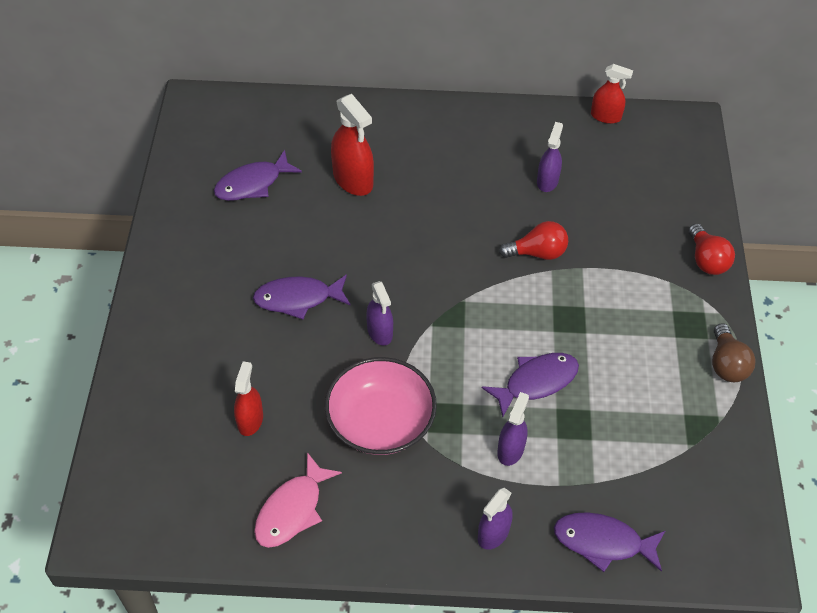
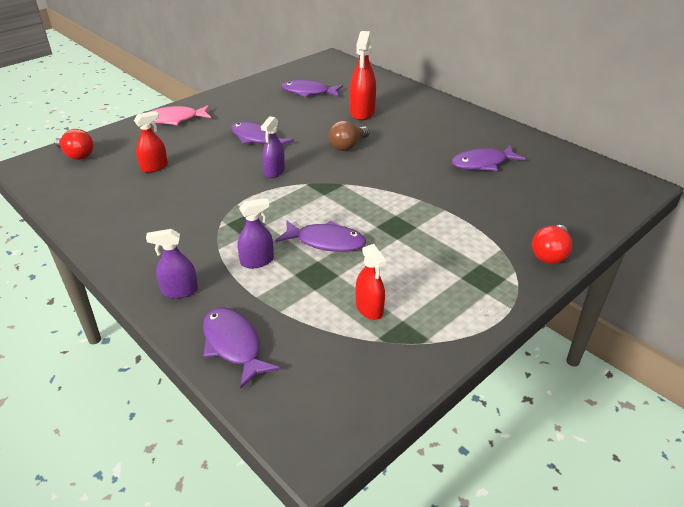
camera: 45 degrees right, 15 degrees down
pink fish [254,452,342,548] -> pink fish moved to [149,105,211,125]
pink bowl [325,357,437,455] -> none
red light bulb [499,221,568,260] -> red light bulb moved to [55,129,94,160]
purple spray bottle [537,122,563,192] -> purple fish [451,146,525,171]
red spray bottle [591,64,633,124] -> red spray bottle moved to [356,244,386,320]
brown light bulb [712,323,756,382] -> brown light bulb moved to [328,121,370,151]

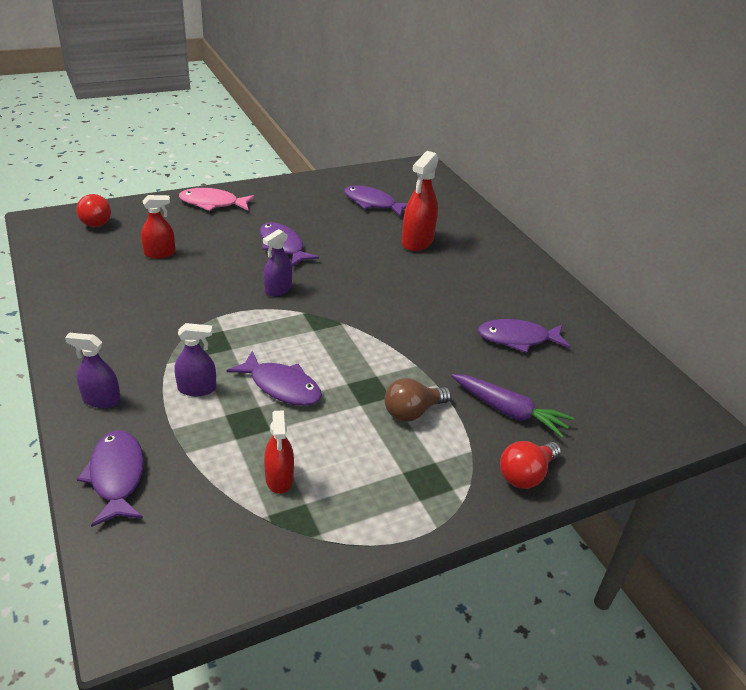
camera: 15 degrees right, 0 degrees up
brown light bulb [328,121,370,151] -> brown light bulb moved to [385,378,451,422]
none -> purple carrot [452,374,574,438]

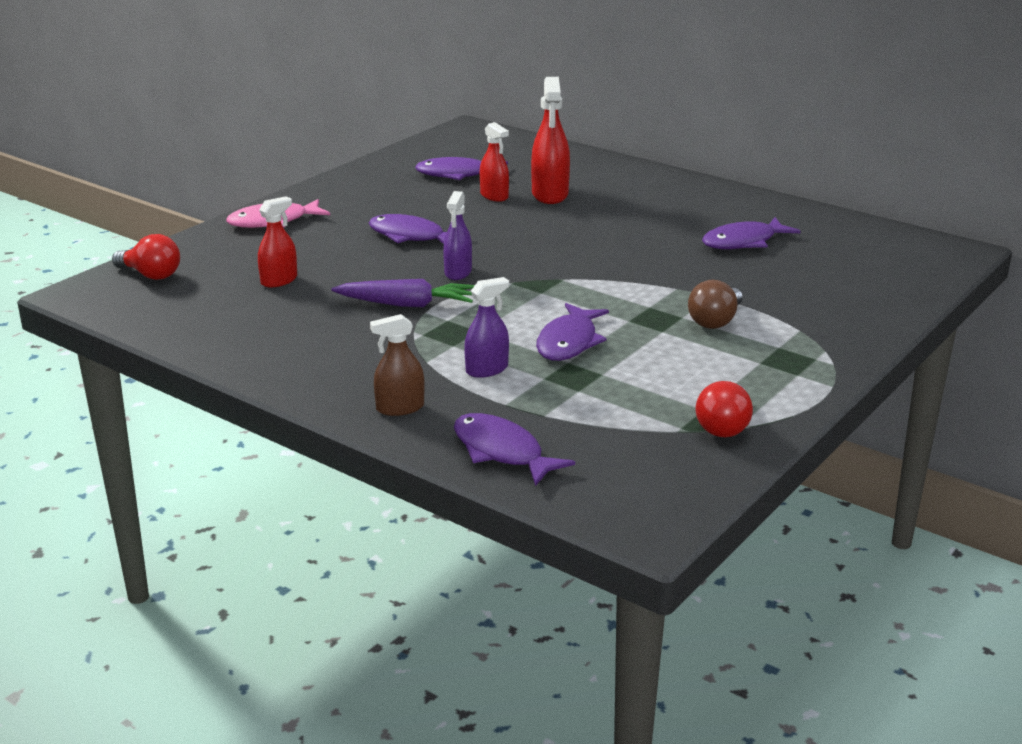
camera: 25 degrees left, 10 degrees down
purple spray bottle [65,333,121,408] -> brown spray bottle [370,314,425,416]
purple fish [227,351,322,406] -> purple fish turned 105 degrees clockwise [536,303,609,361]
red spray bottle [264,410,294,494] -> red spray bottle moved to [480,122,509,202]
purple carrot [452,374,574,438] -> purple carrot moved to [331,279,475,307]
red light bulb [500,441,561,489] -> red light bulb moved to [696,381,753,437]

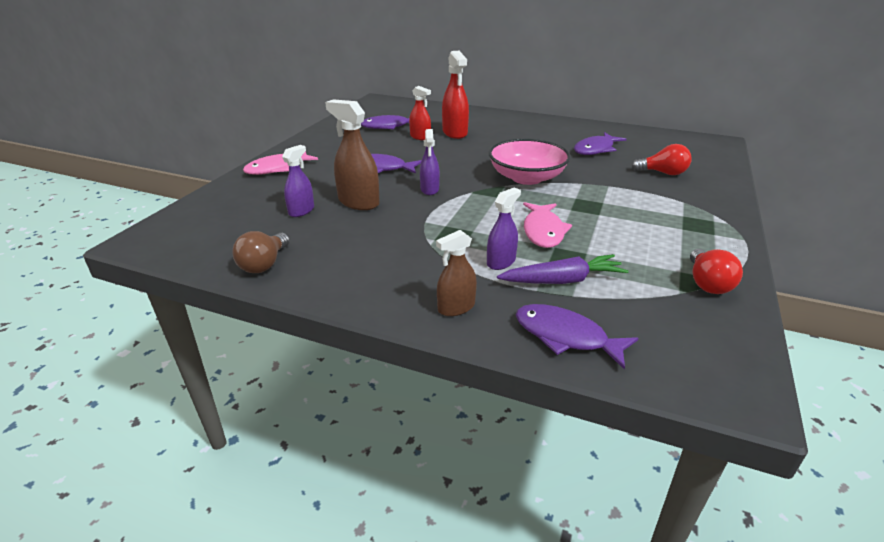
camera: 15 degrees left, 5 degrees up
red light bulb [112,234,180,280] -> red light bulb moved to [631,144,692,175]
red spray bottle [258,196,297,288] -> purple spray bottle [282,145,314,217]
purple carrot [331,279,475,307] -> purple carrot moved to [497,254,629,284]
purple fish [536,303,609,361] -> pink fish [523,202,572,248]
brown light bulb [688,280,742,329] -> brown light bulb moved to [232,231,290,273]
none -> brown spray bottle [325,99,380,210]
none -> pink bowl [488,139,571,185]

